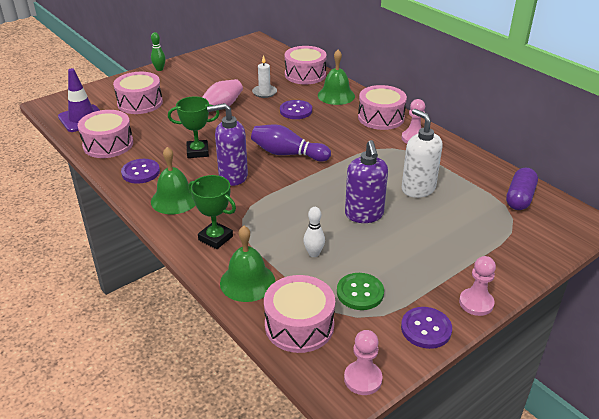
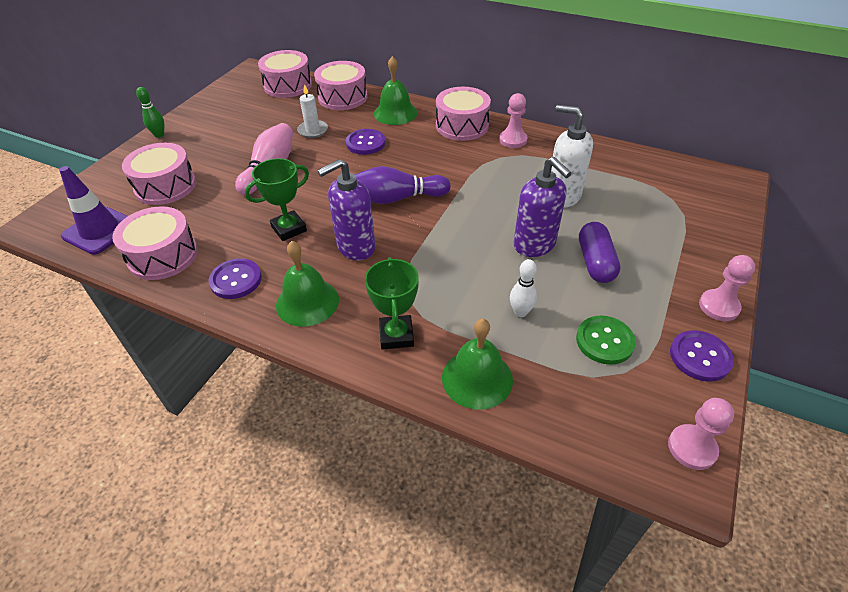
camera: 25 degrees left, 10 degrees up
green trophy [188,175,236,249] -> green trophy turned 75 degrees clockwise [365,257,419,350]
pink drum [264,275,335,353] -> pink drum moved to [258,50,312,98]
purple capsule [506,168,538,210] -> purple capsule moved to [579,222,620,283]

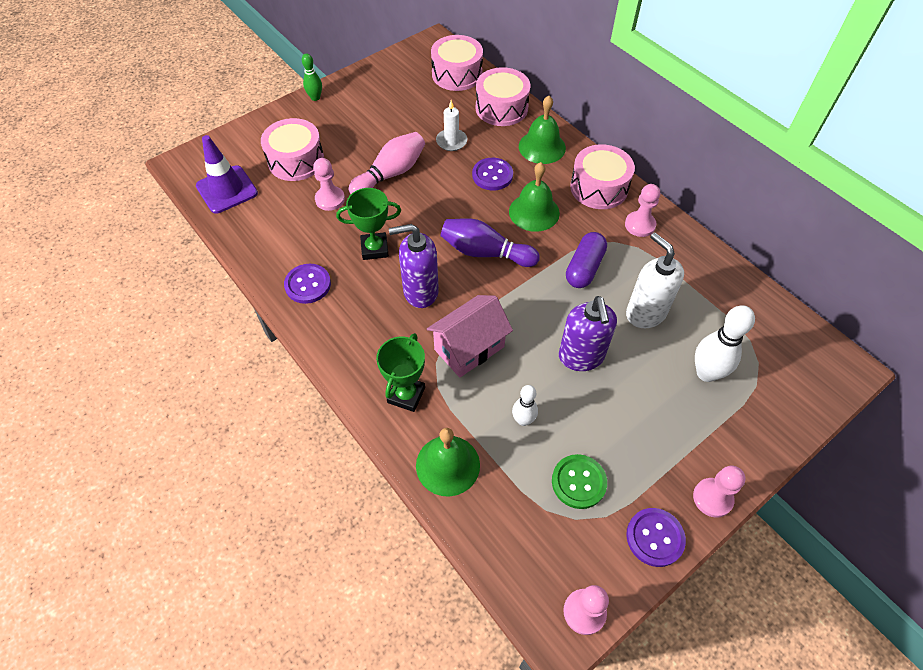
camera: 25 degrees right, 10 degrees up
pink drum [112,206,198,280] -> none
green bell [276,241,339,327] -> green bell moved to [509,162,560,232]
purple capsule [579,222,620,283] -> purple capsule moved to [566,232,607,288]
none -> pink pawn [313,158,345,211]
none -> pink house [427,295,513,378]
none -> white bowling pin [695,305,755,382]

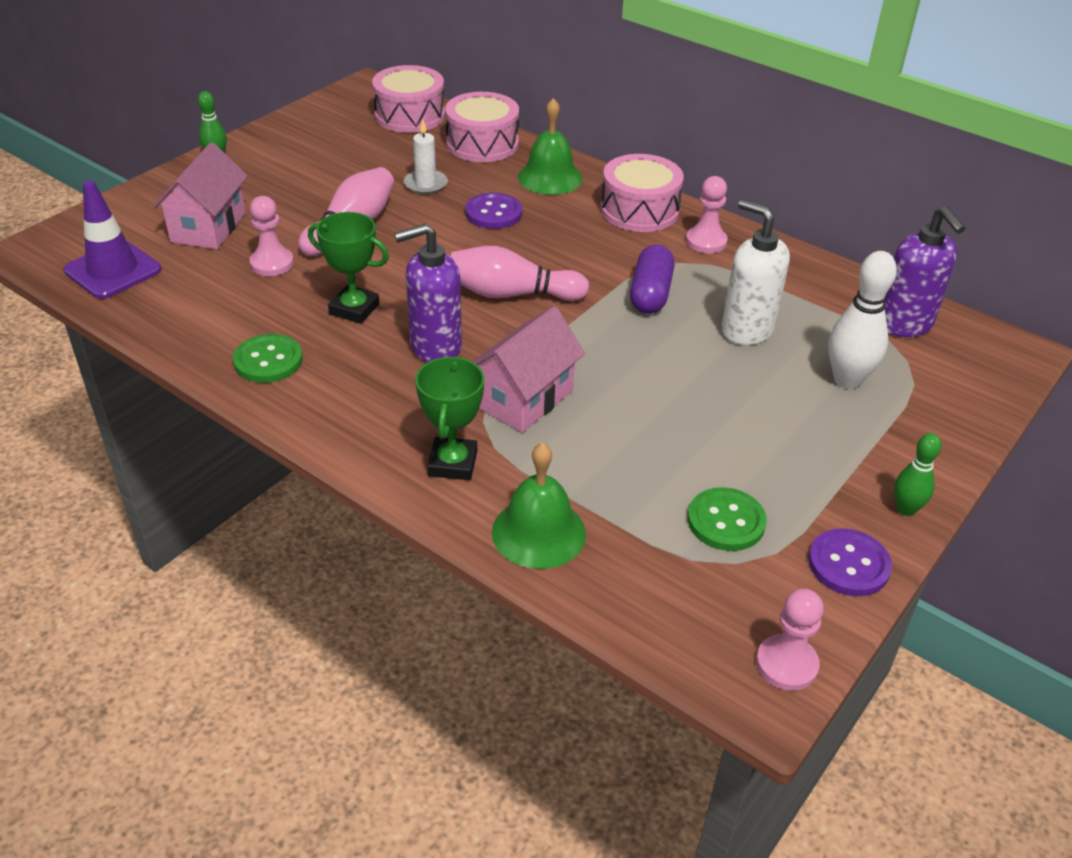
camera: 15 degrees left, 15 degrees down
pink drum [261,118,324,181] -> pink house [153,142,248,249]
purple button [284,264,331,304] -> green button [233,334,303,383]
green trophy [336,188,401,260] -> green trophy turned 45 degrees clockwise [308,212,389,324]
purple bowling pin [441,218,540,267] -> pink bowling pin [451,246,589,301]
green bell [509,162,560,232] -> none
white bowling pin [512,385,538,426] -> none
purple soap dispenser [559,296,617,371] -> purple soap dispenser moved to [885,206,965,337]
pink pawn [693,466,746,518] -> green bowling pin [894,433,942,516]

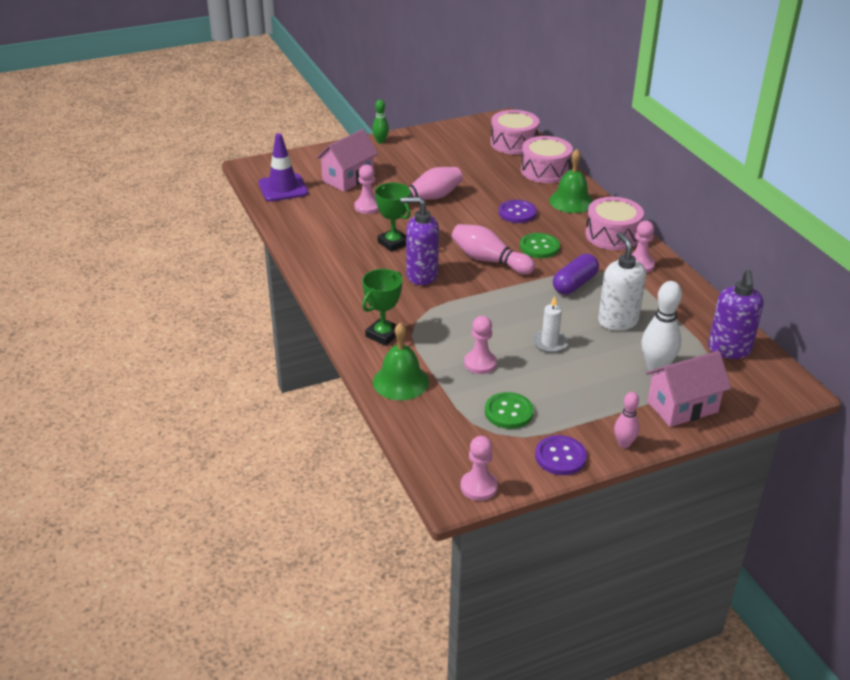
camera: 30 degrees right, 5 degrees down
green button [233,334,303,383] -> green button moved to [520,233,560,258]
white candle [404,120,448,195] -> white candle moved to [532,296,568,353]
pink house [473,306,585,433] -> pink house moved to [646,351,731,427]
green bowling pin [894,433,942,516] -> pink bowling pin [614,392,639,448]
none -> pink pawn [464,316,497,374]

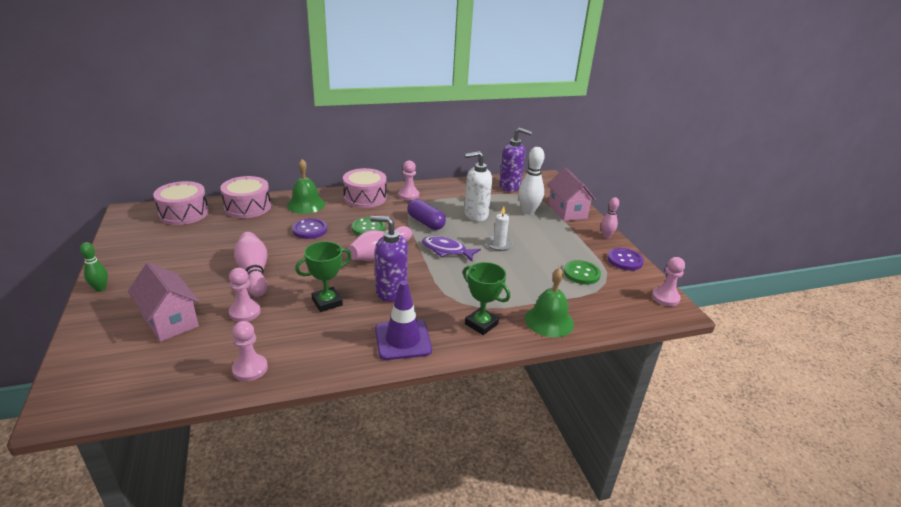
camera: 85 degrees left, 5 degrees down
purple traffic cone [258,133,308,202] -> purple traffic cone moved to [375,280,432,360]
purple soap dispenser [401,197,439,285] -> purple soap dispenser turned 90 degrees clockwise [370,216,408,302]
pink pawn [464,316,497,374] -> pink pawn moved to [232,321,268,381]
none -> purple fish [422,236,481,261]

